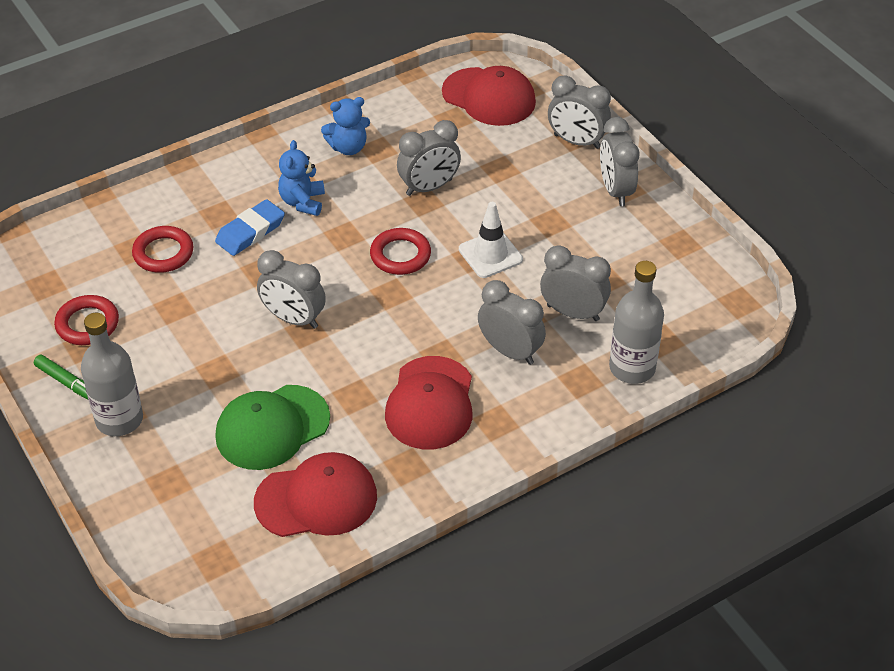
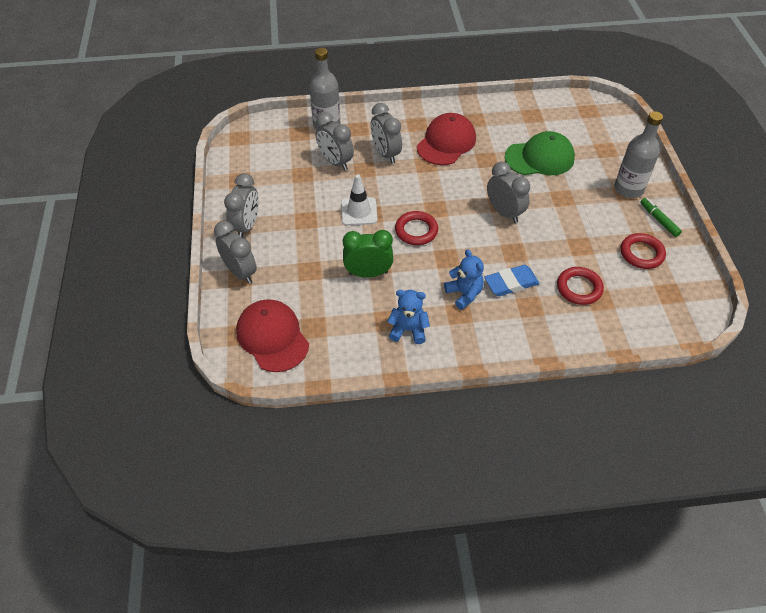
camera: 155 degrees left, 5 degrees up
red cap [254,452,377,537] -> none
blue teddy bear [278,140,325,216] -> blue teddy bear turned 60 degrees counterclockwise [444,249,484,310]
grey clock [397,120,461,196] -> green clock [343,230,393,278]

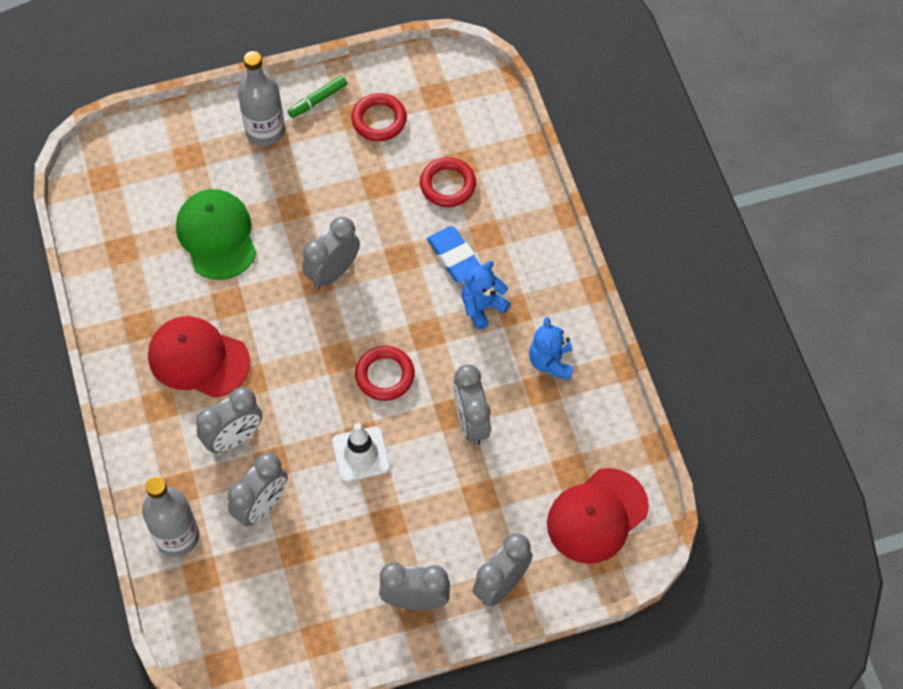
camera: 100 degrees left, 10 degrees up
green clock [343,230,393,278] -> grey clock [453,365,491,445]

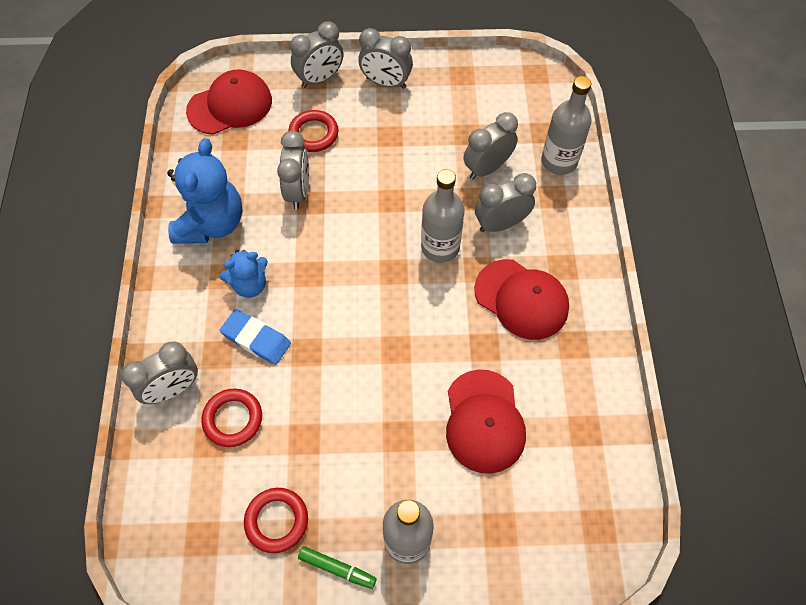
camera: 165 degrees left, 0 degrees up
green cap [176,189,256,280] -> red cap [446,370,526,474]
green marker [288,75,347,118] -> green marker turned 45 degrees clockwise [298,546,377,589]
grey clock [302,217,360,289] -> grey clock moved to [121,341,198,404]
white traffic cone [332,423,390,482] -> none
red ring [355,346,415,401] -> red ring moved to [288,110,339,152]
blue eraser [427,226,480,283] -> blue eraser turned 45 degrees counterclockwise [220,309,291,365]
blue teddy bear [529,317,573,380] -> blue teddy bear [167,138,243,244], size x1.75
none -> grey bottle [421,169,465,263]

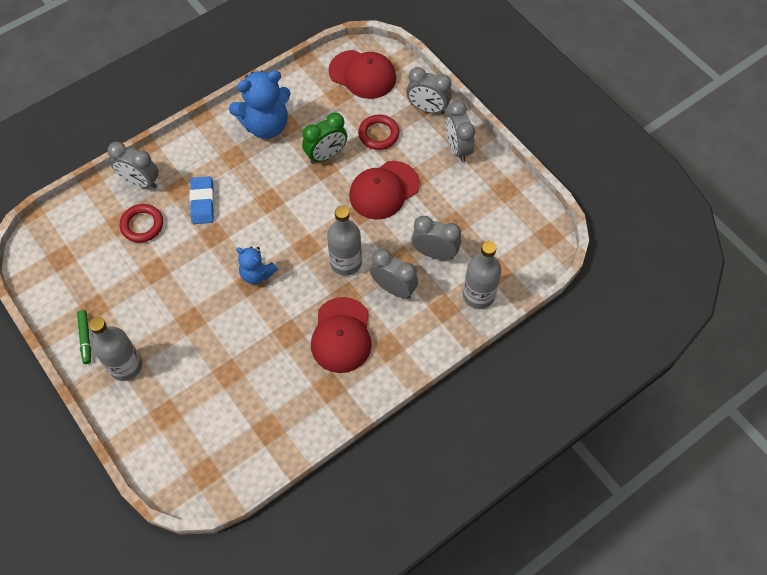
camera: 55 degrees right, 0 degrees up
blue teddy bear [220,250,268,298] -> blue teddy bear moved to [236,247,278,284]
red ring [244,488,308,553] -> none
grey clock [277,131,309,209] -> green clock [302,112,347,164]
red cap [446,370,526,474] -> red cap moved to [349,161,420,219]

